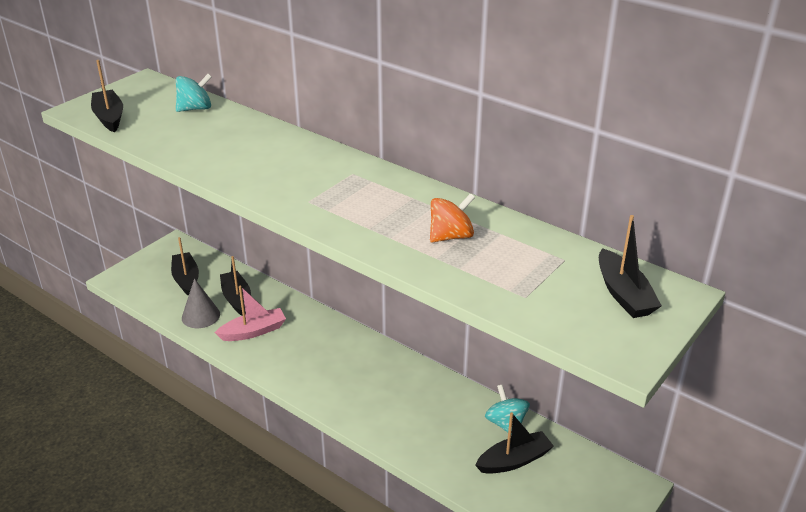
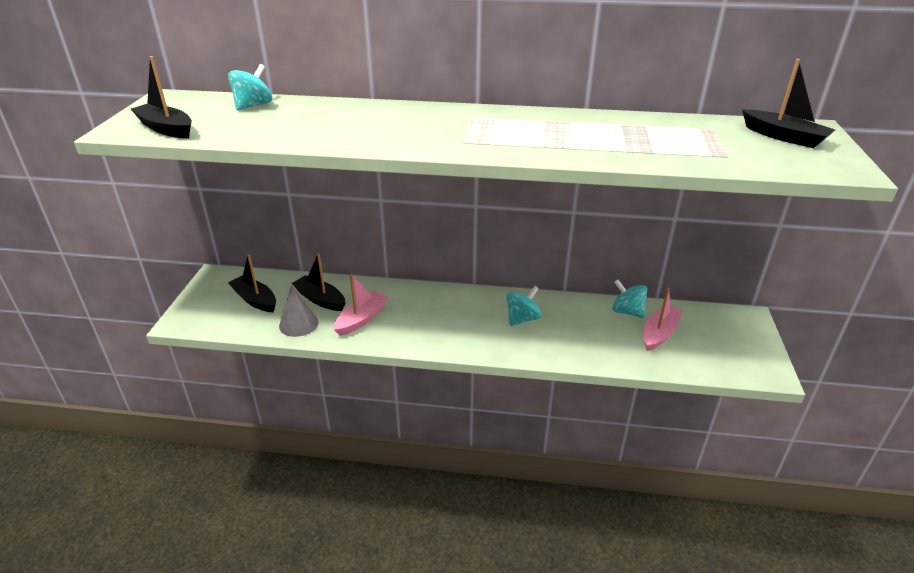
camera: 30 degrees left, 0 degrees up
orange spinning top [430,193,475,243] -> none
black boat [475,412,554,474] -> pink boat [643,287,683,351]
none -> turquoise spinning top [506,286,542,326]

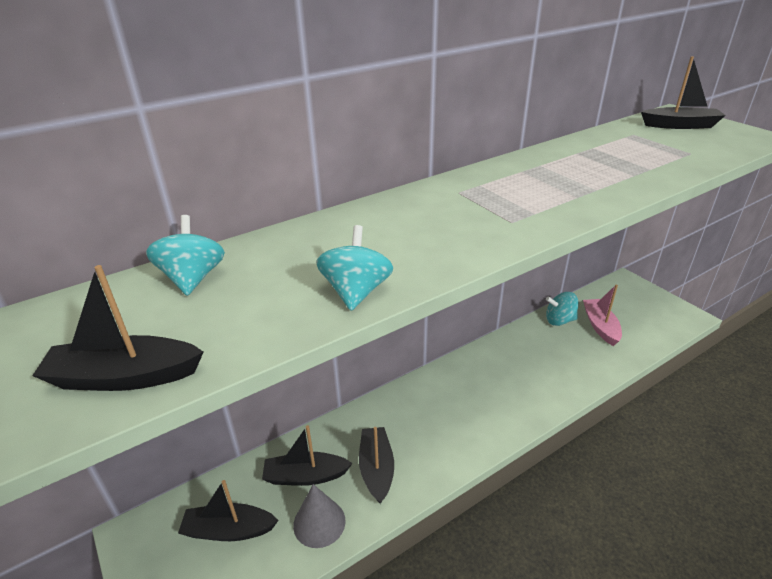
camera: 40 degrees left, 0 degrees up
pink boat [334,273,388,336] -> black boat [359,427,394,504]
turquoise spinning top [506,286,542,326] -> turquoise spinning top moved to [316,225,393,311]

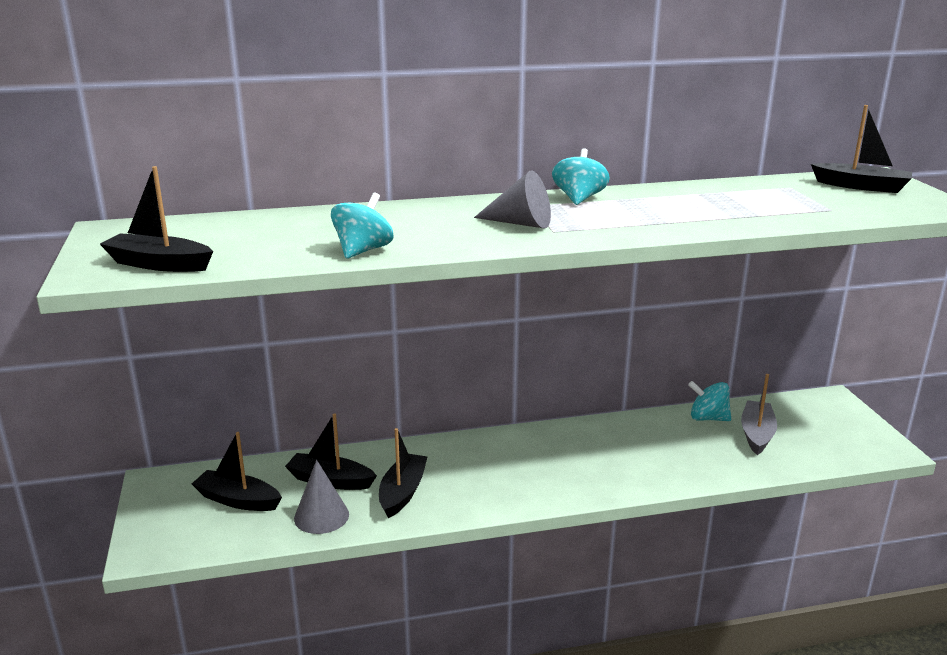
camera: 20 degrees right, 10 degrees down
turquoise spinning top [146,215,225,296] -> turquoise spinning top moved to [552,148,610,205]
pink boat [583,285,622,346] -> grey boat [741,374,777,455]
none -> grey cone [474,171,551,229]

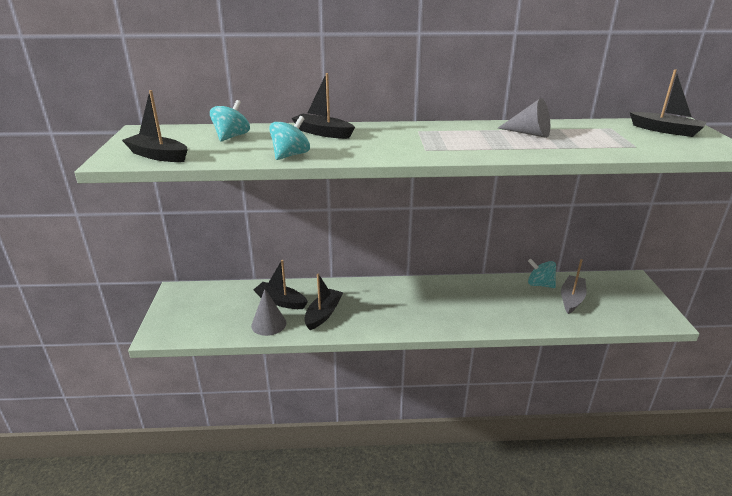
camera: 10 degrees right, 5 degrees up
black boat [192,432,282,511] -> black boat moved to [291,73,355,139]
grey cone [474,171,551,229] -> grey cone moved to [498,98,550,138]
turquoise spinning top [552,148,610,205] -> turquoise spinning top moved to [210,100,250,142]

